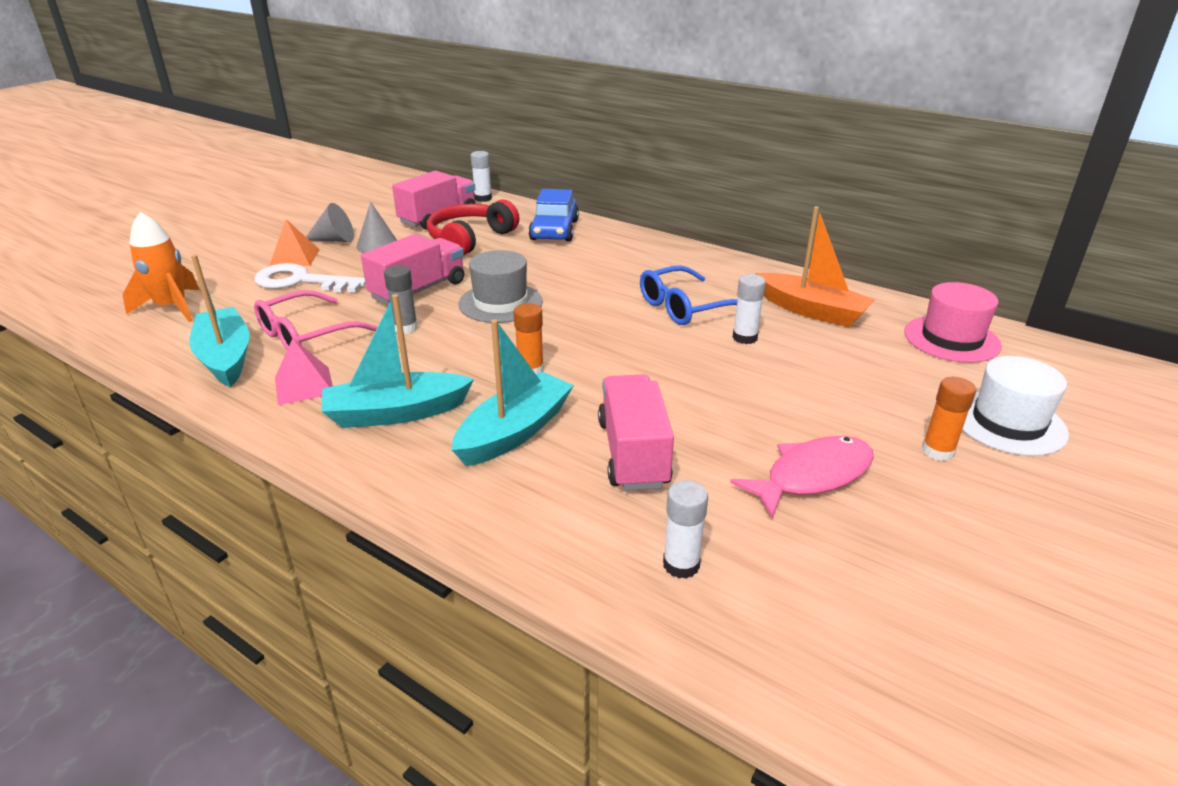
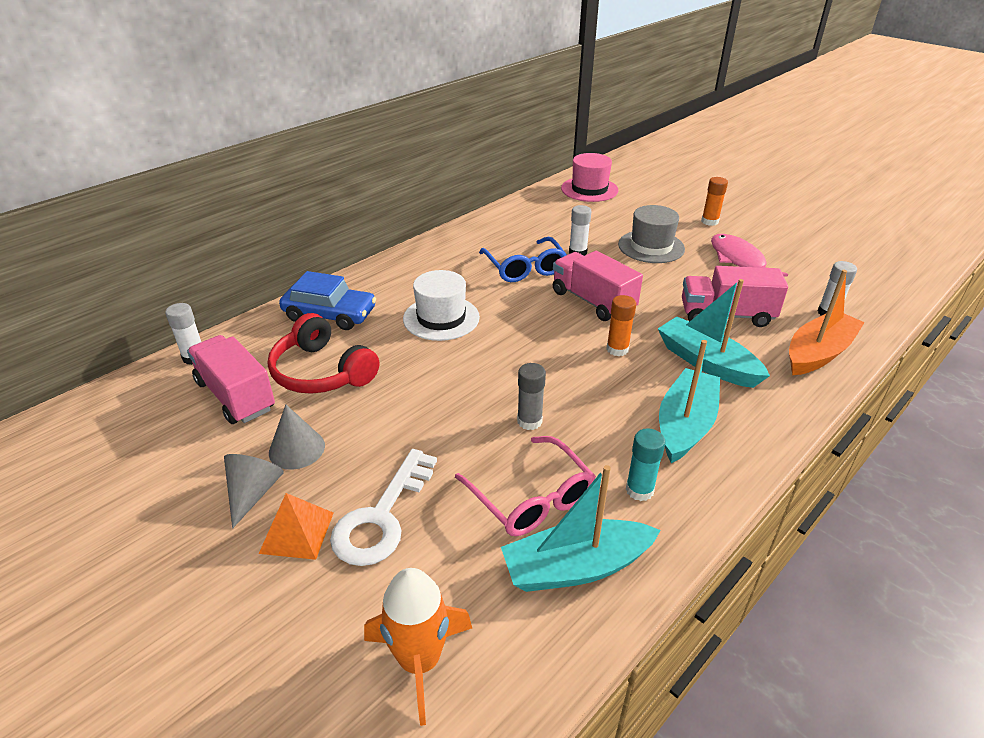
camera: 80 degrees left, 5 degrees up
pink pyramid [275,338,333,405] -> turquoise glue stick [626,428,666,501]
turquoise boat [321,294,474,428] -> turquoise boat turned 150 degrees counterclockwise [659,340,720,463]
pink truck [361,234,464,305] -> pink truck moved to [553,251,643,321]
grey hat [458,250,543,323] -> grey hat moved to [618,205,685,263]
orange boat [756,206,875,327] -> orange boat moved to [789,270,865,375]
white hat [962,356,1069,456] -> white hat moved to [403,270,480,341]

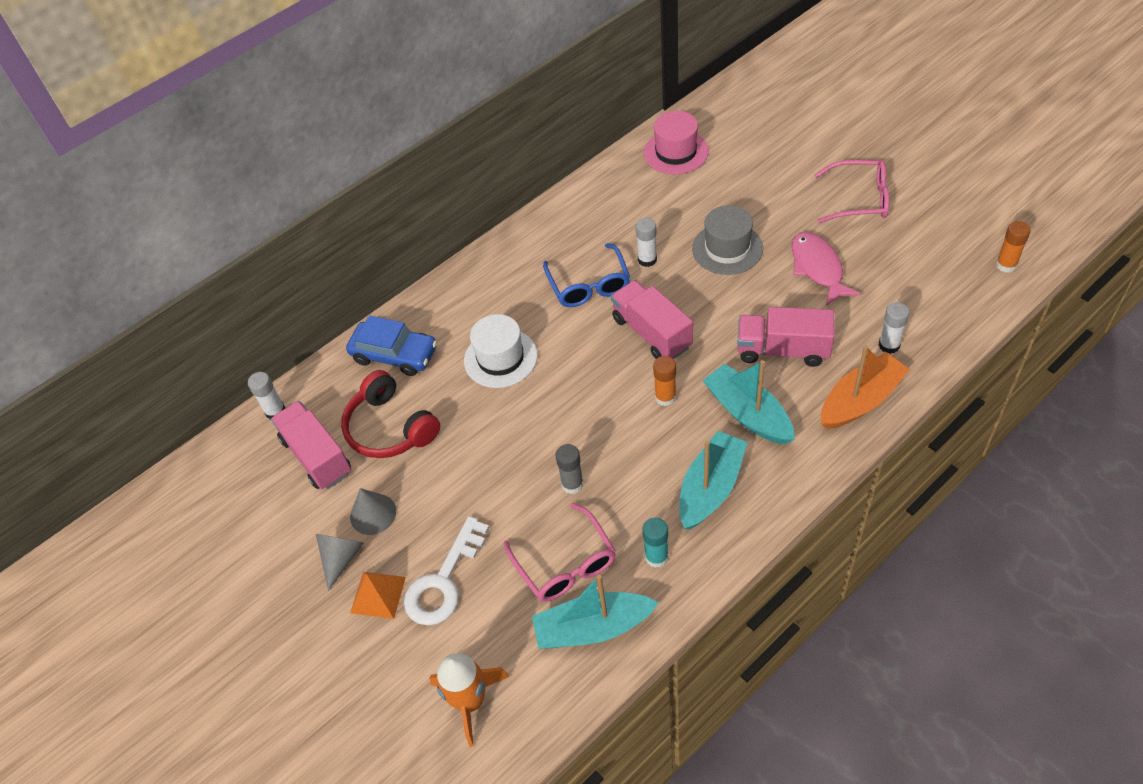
camera: 10 degrees right, 15 degrees up
orange glue stick [701,177,728,226] -> orange glue stick moved to [996,221,1031,273]
none -> pink glasses [814,160,890,223]

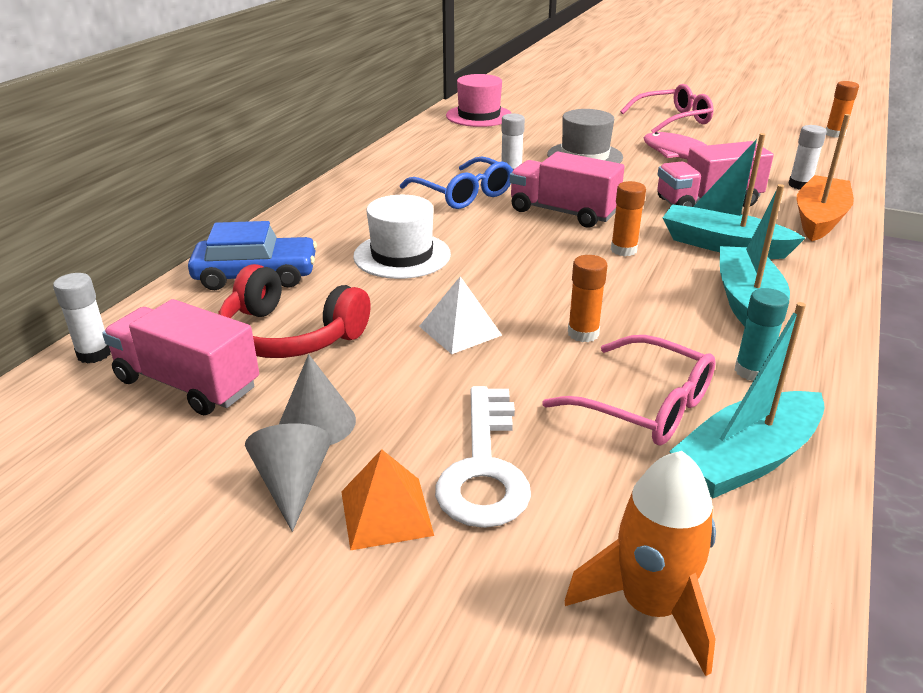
camera: 30 degrees left, 20 degrees down
grey glue stick [555,444,583,494] -> orange glue stick [568,255,608,342]
none -> white pyramid [419,276,502,354]

